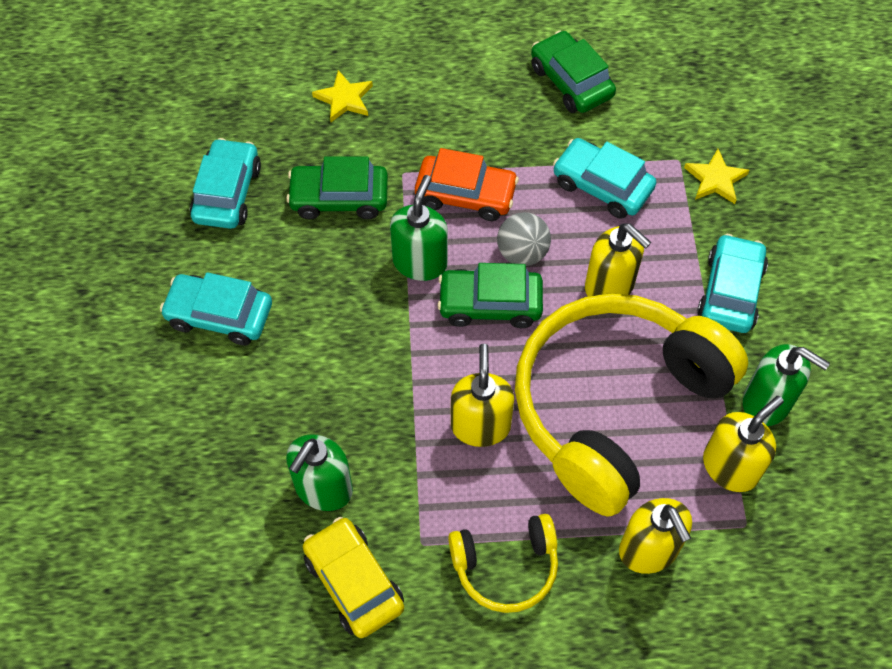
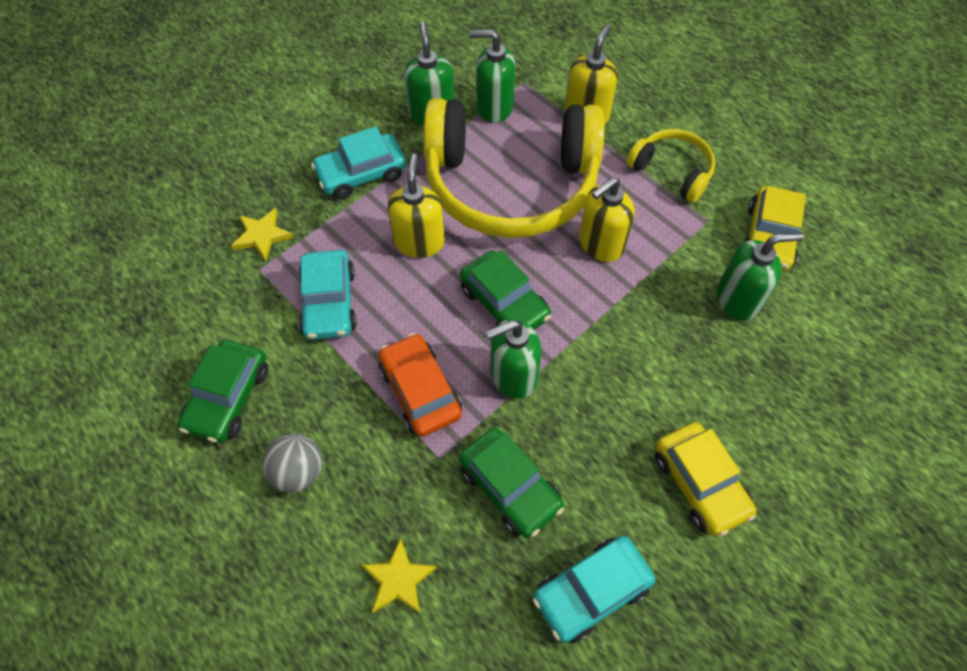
camera: 130 degrees left, 0 degrees up
turquoise car [160,272,272,346] -> yellow car [655,422,757,536]
grey ball [497,212,551,266] -> grey ball moved to [262,433,322,493]
yellow soap dispenser [703,396,784,492] -> green soap dispenser [470,29,516,123]

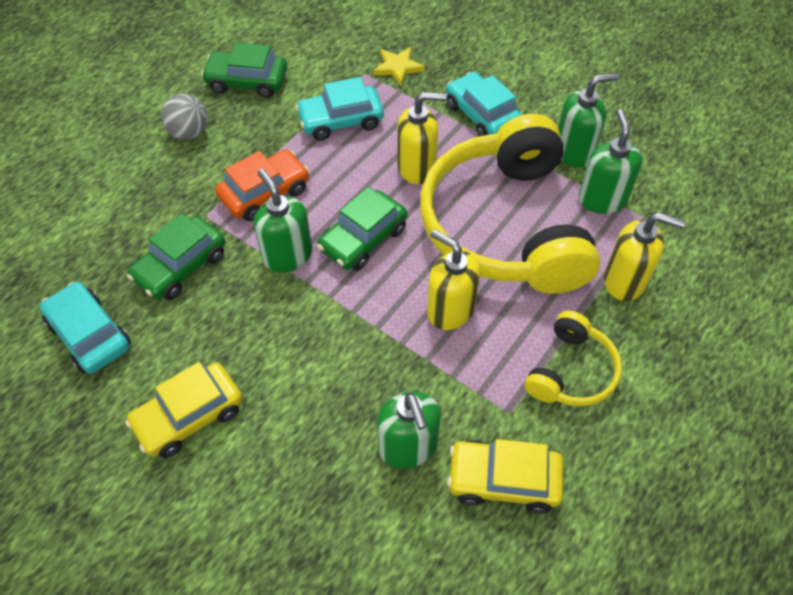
camera: 80 degrees right, 5 degrees down
yellow star [361,538,437,614] -> none

